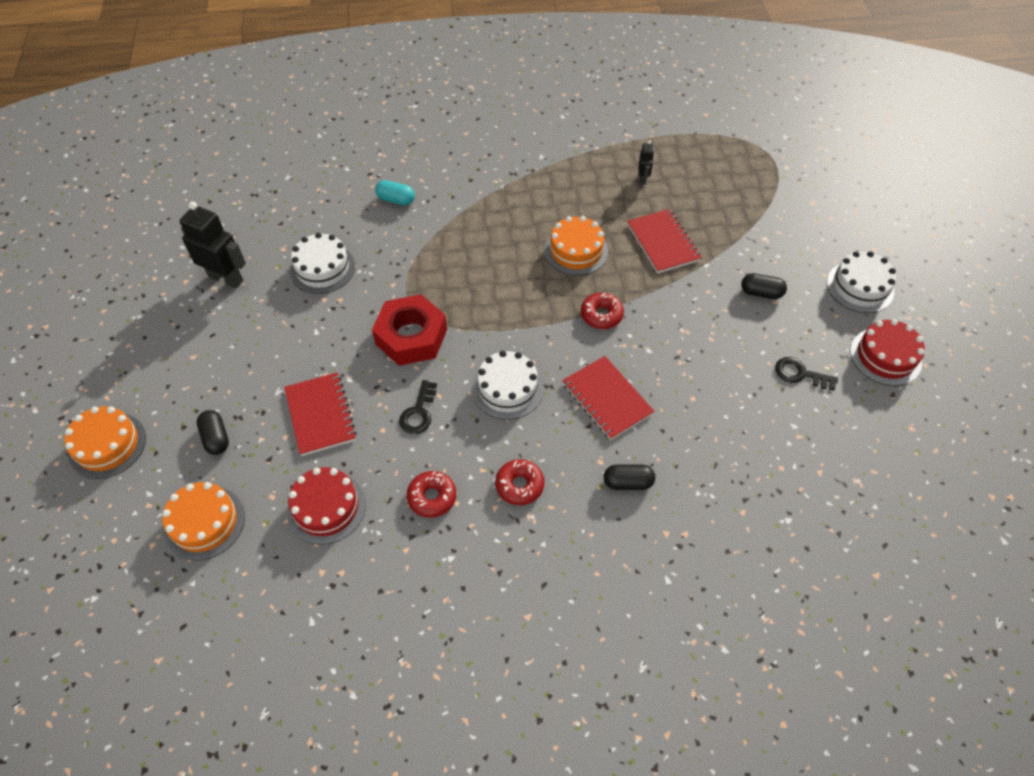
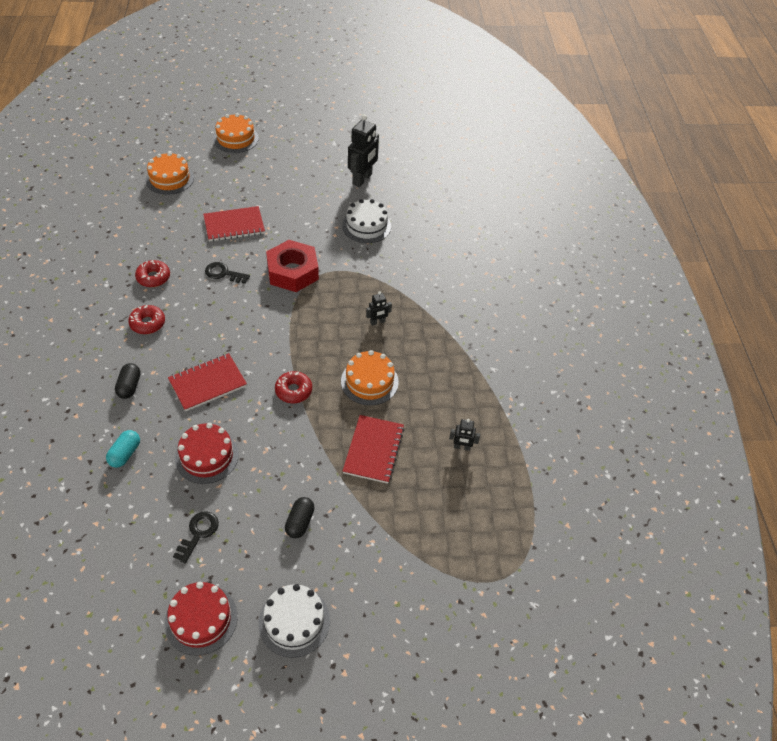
camera: 90 degrees right, 5 degrees down
black capsule [197,410,229,455] -> none
red cake [287,467,366,545] -> red cake moved to [175,423,239,484]
turquoise capsule [375,180,415,205] -> turquoise capsule moved to [106,430,140,468]
white cake [472,351,543,420] -> none
red notebook [627,209,702,273] -> red notebook turned 60 degrees counterclockwise [343,415,405,484]
none -> black robot [366,291,392,326]

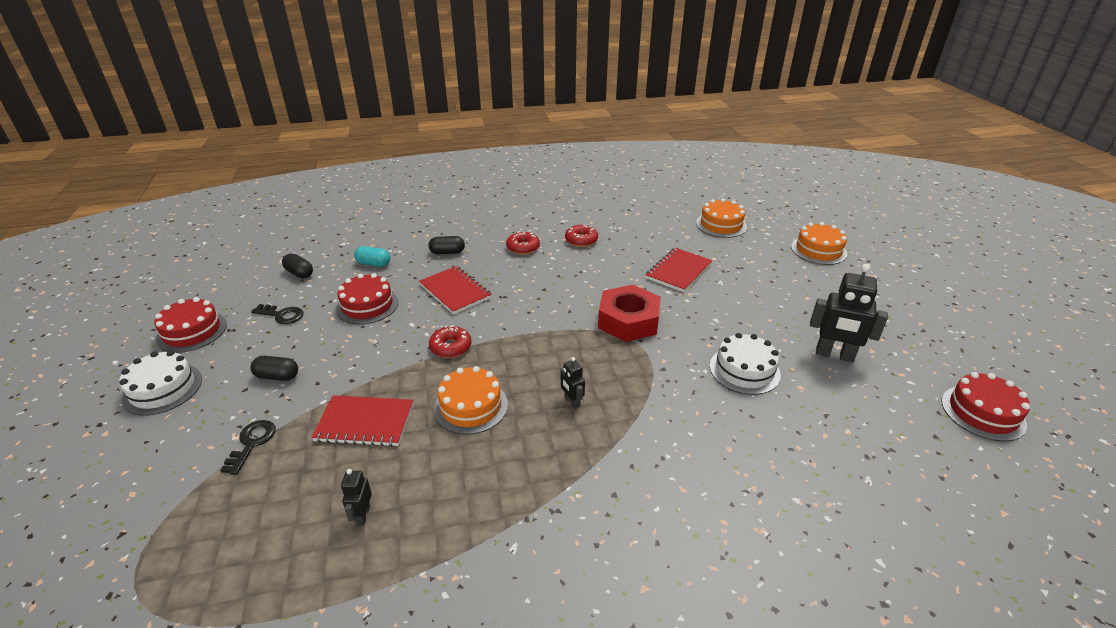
camera: 85 degrees right, 15 degrees down
red notebook [203,206,265,242] -> red notebook turned 60 degrees clockwise [646,248,713,292]
black key [205,262,250,284] -> black key moved to [220,420,276,475]
none -> black capsule [282,253,313,278]
none -> red cake [941,372,1030,441]

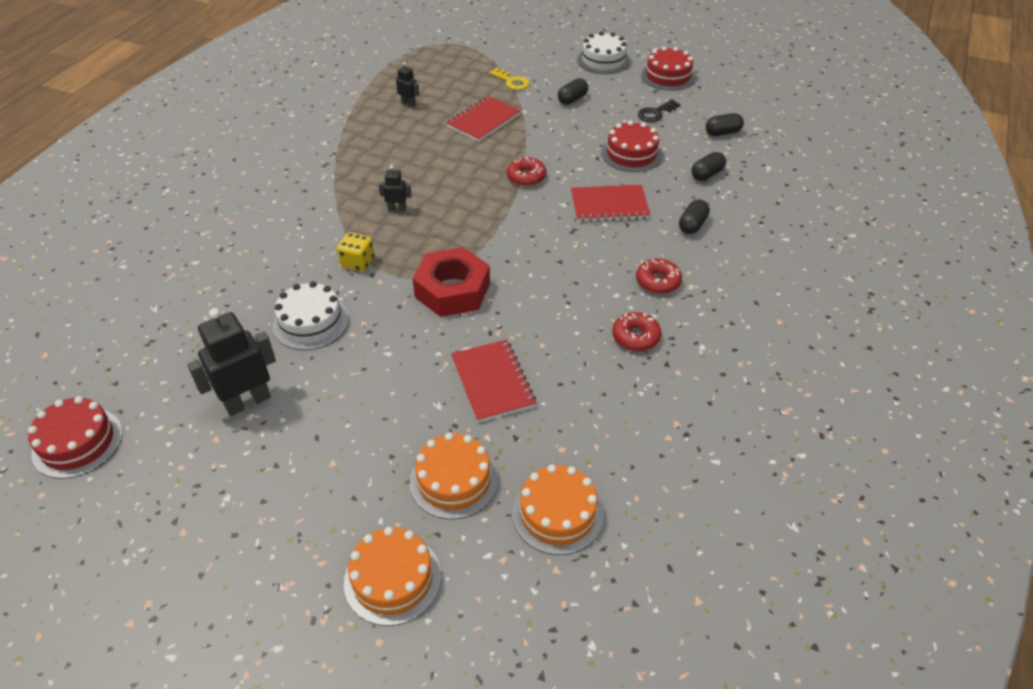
camera: 125 degrees right, 10 degrees up
black key [220,420,276,475] -> yellow key [489,68,530,90]
turquoise capsule [354,246,390,267] -> black capsule [691,152,726,181]
orange cake [434,366,508,434] -> orange cake moved to [410,433,498,519]
none -> yellow dice [337,232,374,272]

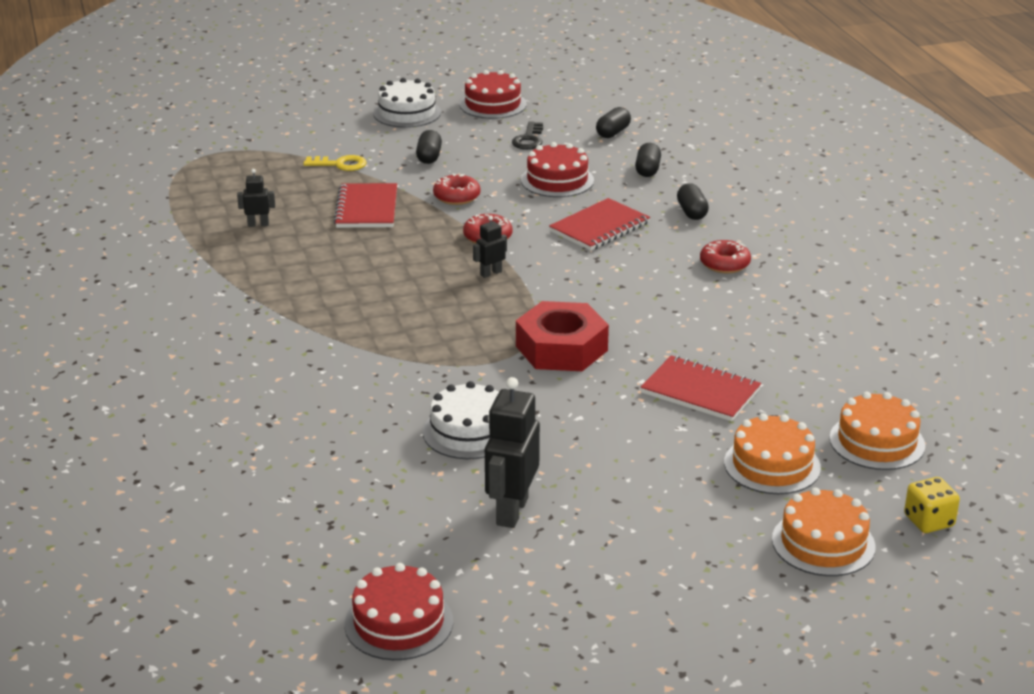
camera: 40 degrees left, 15 degrees down
yellow dice [337,232,374,272] -> yellow dice moved to [904,477,960,533]
black robot [379,165,411,212] -> black robot moved to [473,216,507,278]
red donut [612,312,661,351] -> red donut moved to [433,173,481,205]

